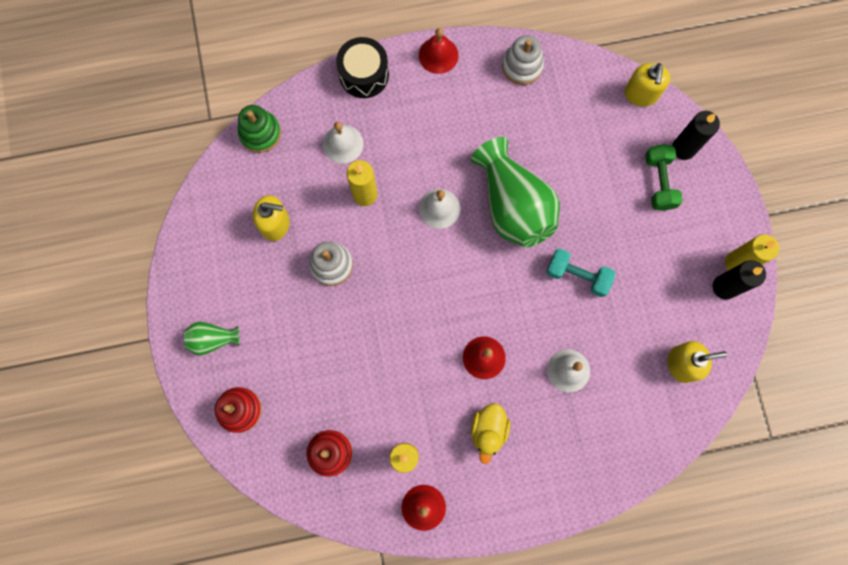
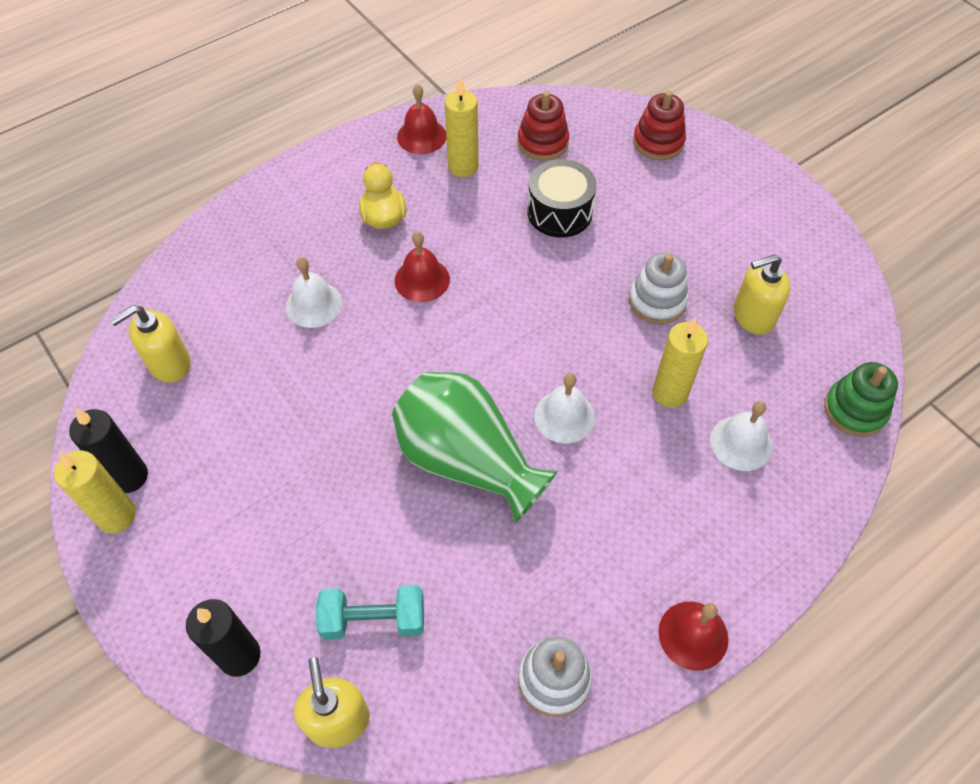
camera: 155 degrees right, 20 degrees down
green vase [184,322,239,355] -> none
black drum [336,37,389,98] -> black drum moved to [527,159,597,237]
turquoise dumbbell [546,249,616,297] -> turquoise dumbbell moved to [316,585,424,640]
green dumbbell [645,144,683,211] -> none

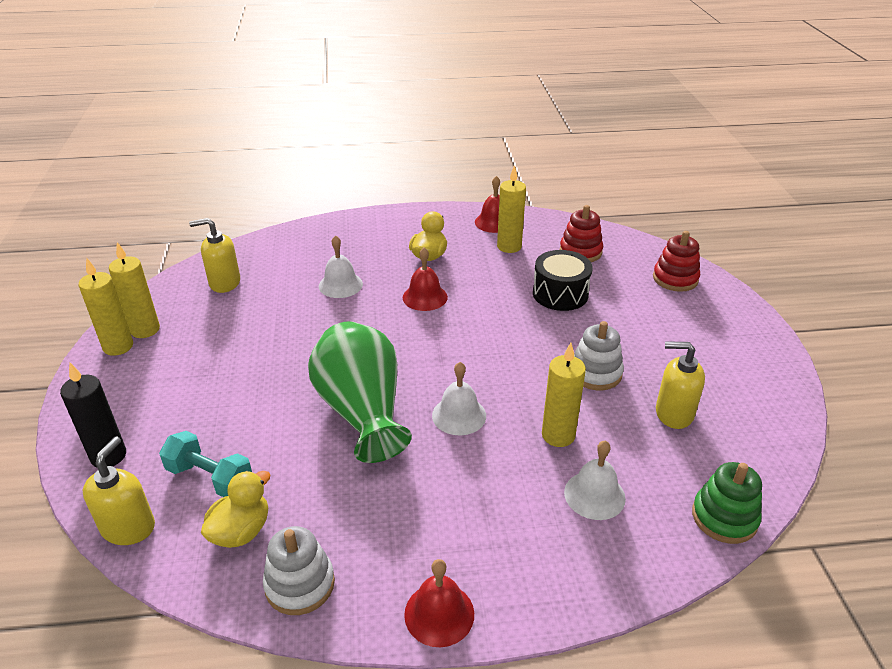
camera: 30 degrees right, 20 degrees down
black candle [69,409,148,493] -> yellow candle [109,242,160,338]
none -> yellow duck [201,471,271,548]

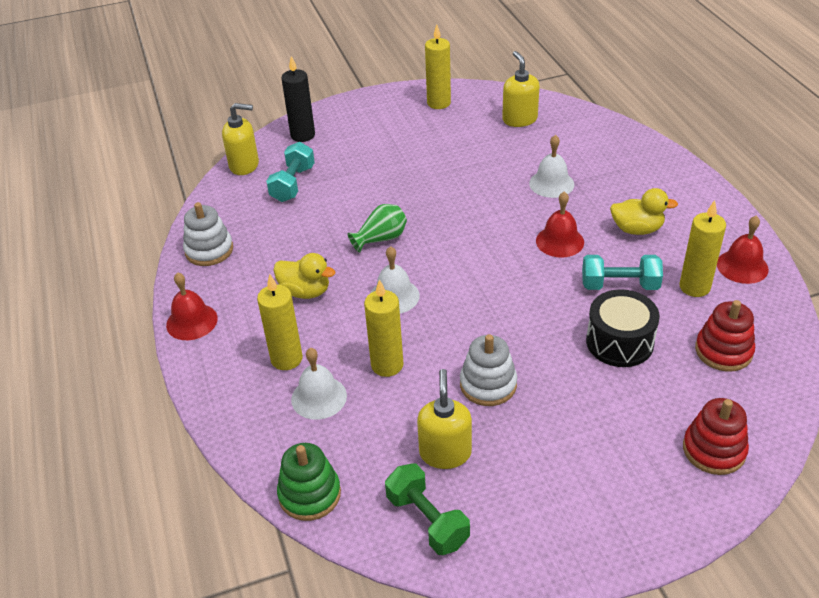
camera: 80 degrees right, 5 degrees up
yellow candle [78,258,133,356] -> yellow candle moved to [257,274,303,370]
yellow duck [201,471,271,548] -> yellow duck moved to [273,253,335,299]
green vase [308,321,412,463] -> green vase [347,204,407,253], size x0.48
none -> green dumbbell [385,464,470,555]
none -> turquoise dumbbell [582,255,663,290]

